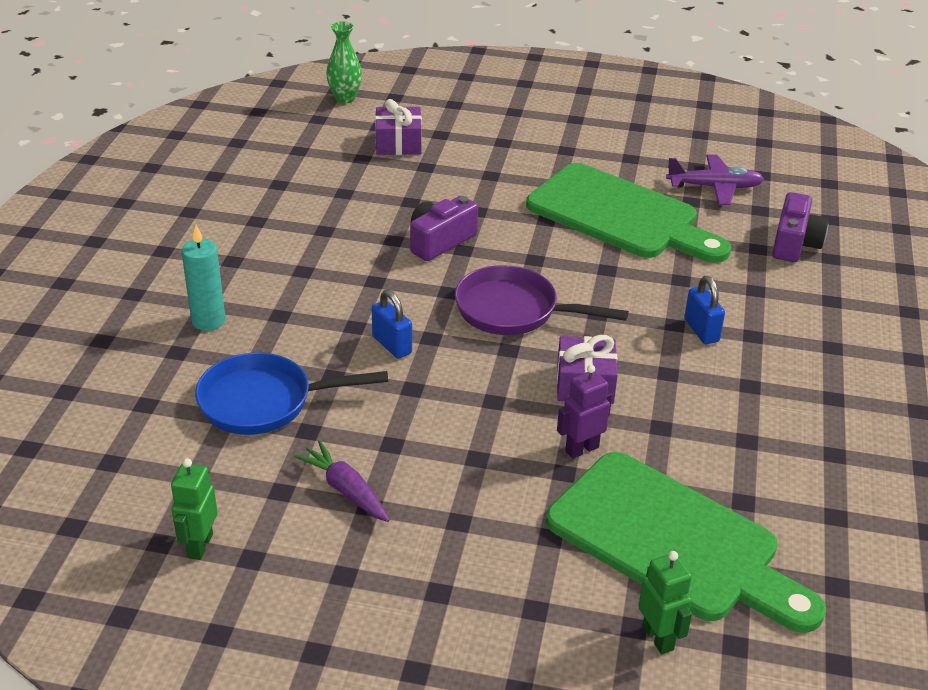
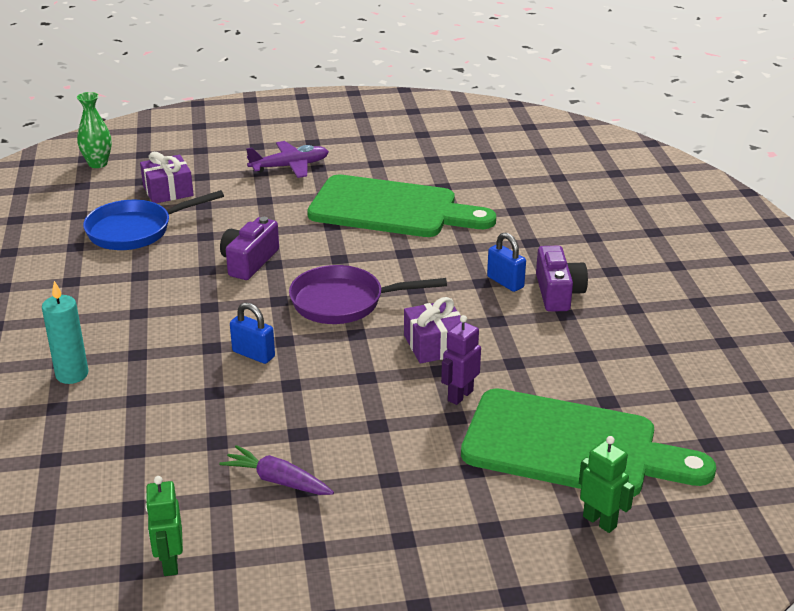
camera: 20 degrees left, 5 degrees down
blue pan [195,353,388,435] -> blue pan moved to [83,190,224,250]
purple plane [666,154,764,205] -> purple plane moved to [246,141,329,178]
purple camera [772,192,829,262] -> purple camera moved to [536,246,588,312]

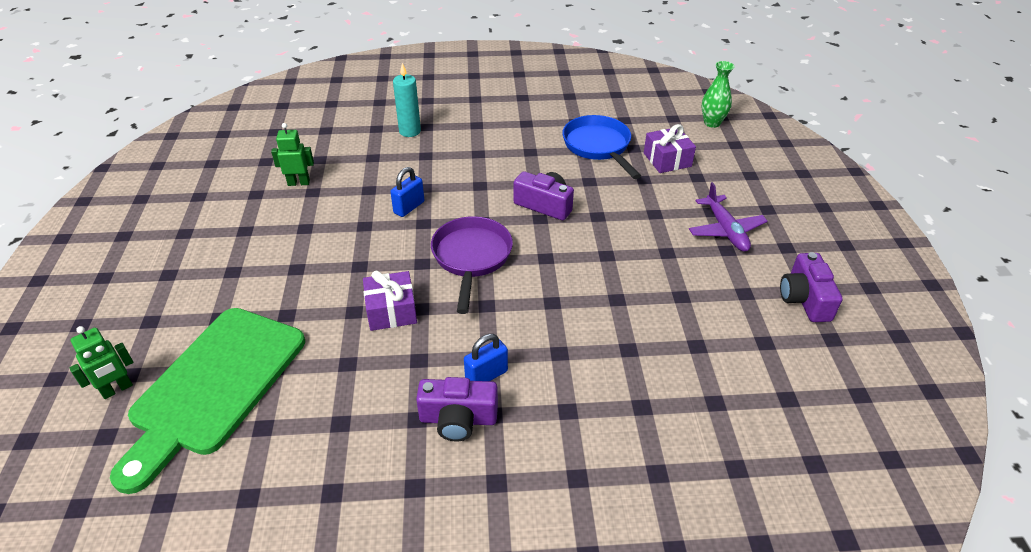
camera: 95 degrees right, 10 degrees up
green robot [145,476,183,576] -> green robot moved to [271,123,314,186]
purple carrot [219,445,334,495] -> none
green cutting board [307,175,496,237] -> none
purple robot [441,315,481,405] -> none
none -> purple camera [780,252,843,322]

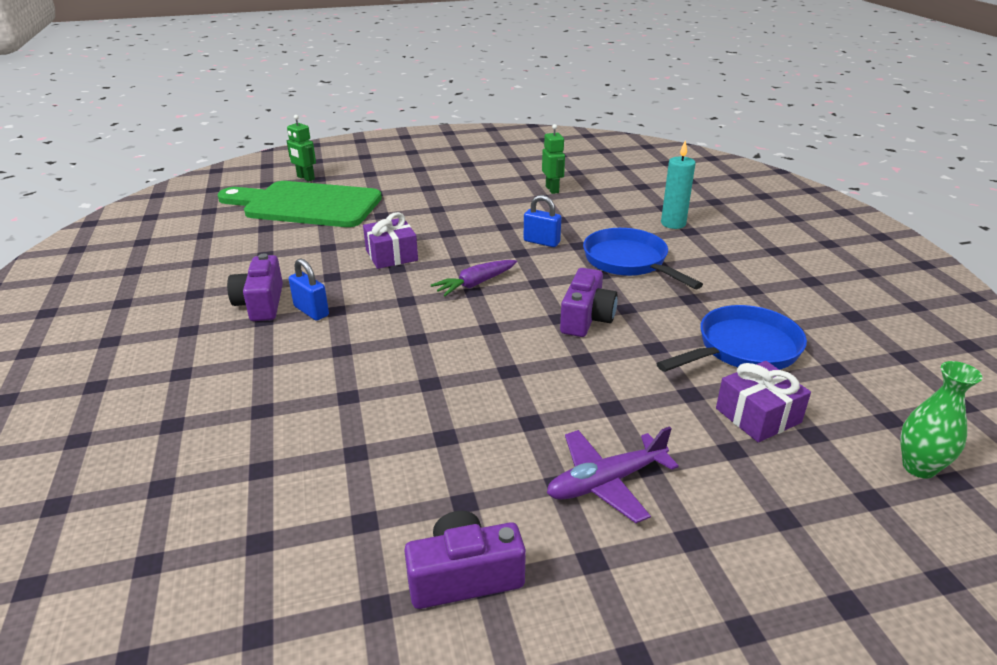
camera: 80 degrees right, 10 degrees down
purple pan [431,216,513,314] -> purple carrot [431,260,517,296]
none -> blue pan [583,228,703,289]

